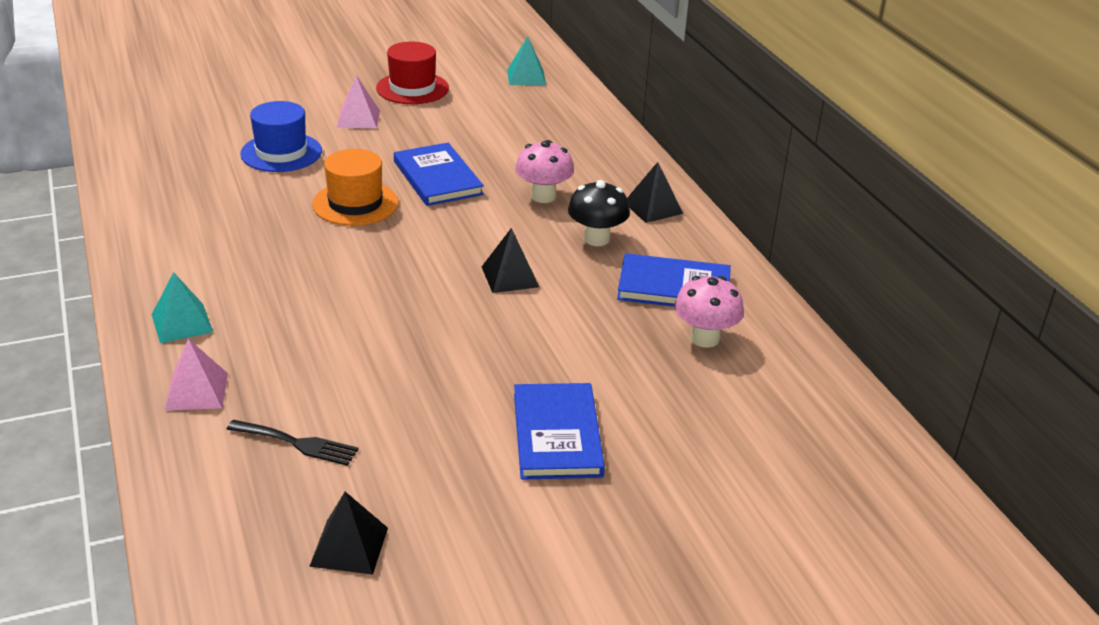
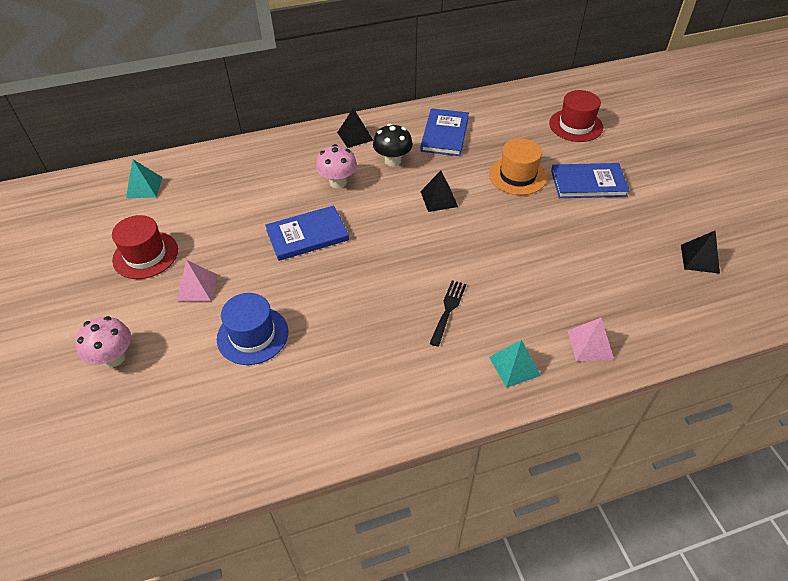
camera: 85 degrees left, 15 degrees up
black fork [227,420,359,466] -> black fork moved to [429,280,466,347]
orange hat [312,149,398,226] -> orange hat moved to [489,138,547,195]
pink mushroom [674,276,744,348] -> pink mushroom moved to [75,316,131,367]
none -> red hat [549,90,603,142]

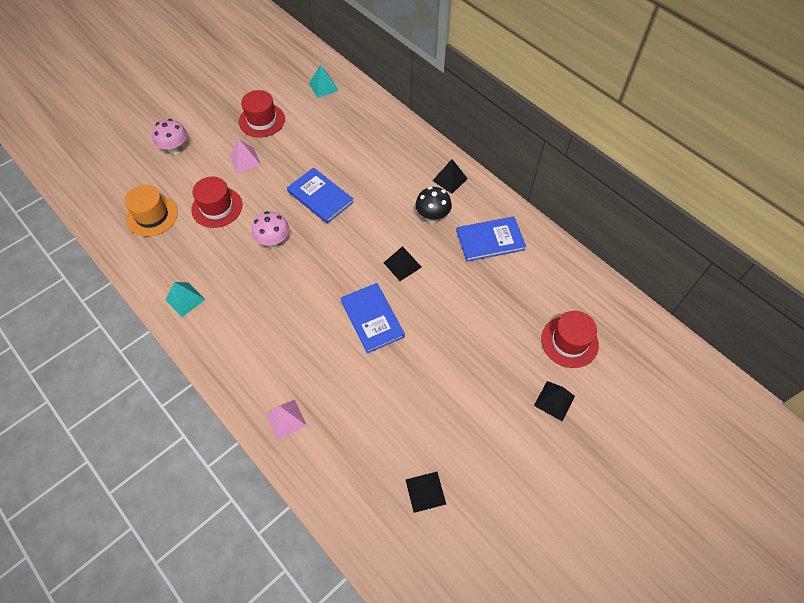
camera: 65 degrees right, 10 degrees up
blue hat [217,293,288,365] -> red hat [191,176,242,228]
pink mushroom [316,144,357,188] -> pink mushroom moved to [252,211,289,248]
black fork [429,280,466,347] -> none
orange hat [489,138,547,195] -> orange hat moved to [125,185,178,237]
turquoise pyramid [489,340,541,388] -> turquoise pyramid moved to [165,282,205,317]
blue book [551,163,630,198] -> blue book moved to [340,283,405,354]
none -> black pyramid [534,381,575,421]

